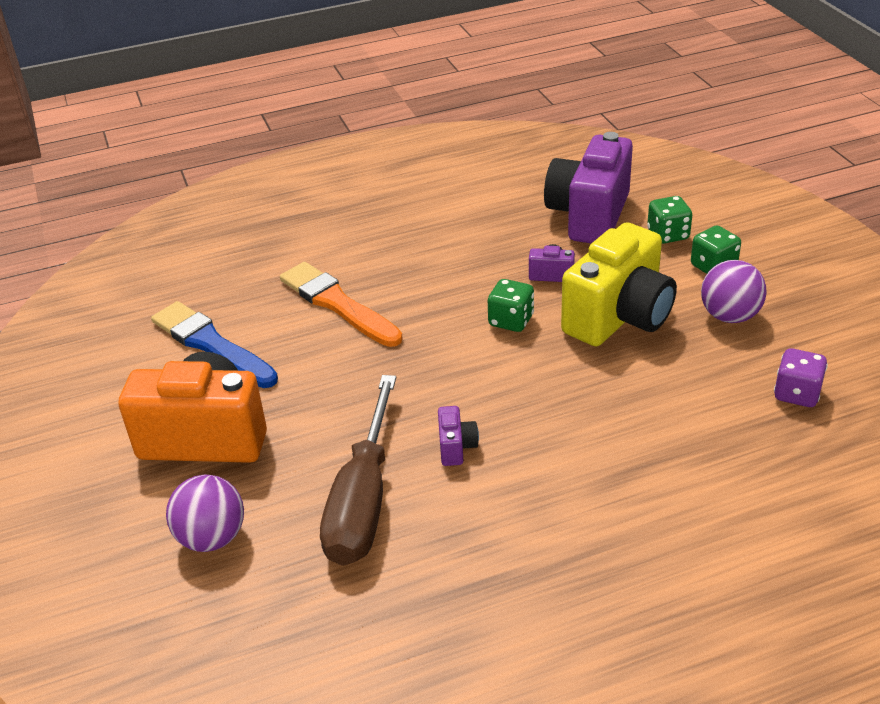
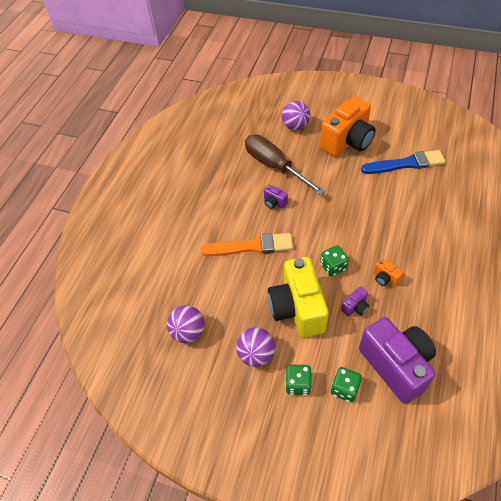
camera: 130 degrees right, 15 degrees up
orange brush [280,262,403,347] -> orange brush moved to [200,233,293,256]
purple dice [774,348,828,407] -> purple ball [167,305,205,343]
none -> orange camera [374,258,403,286]

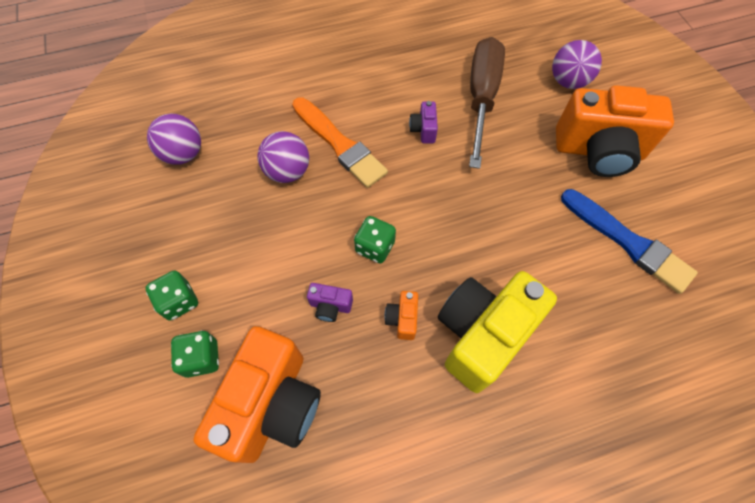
camera: 50 degrees right, 10 degrees up
purple ball [236,327,275,367] -> purple ball moved to [258,131,309,183]
yellow camera [268,257,329,338] -> yellow camera moved to [438,271,557,393]
purple camera [359,317,436,404] -> orange camera [194,326,321,463]

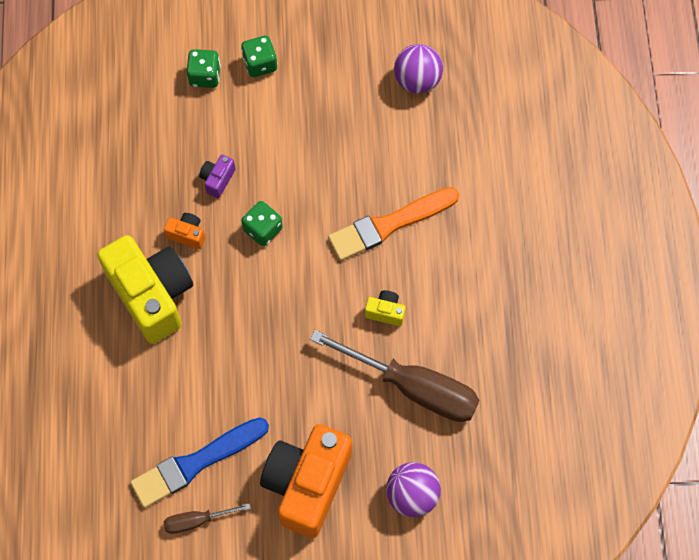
camera: 105 degrees right, 5 degrees up
orange camera [194,326,321,463] -> none
purple ball [258,131,309,183] -> none
purple camera [409,101,438,143] -> yellow camera [365,290,406,326]
none -> brown screwdriver [164,503,251,534]

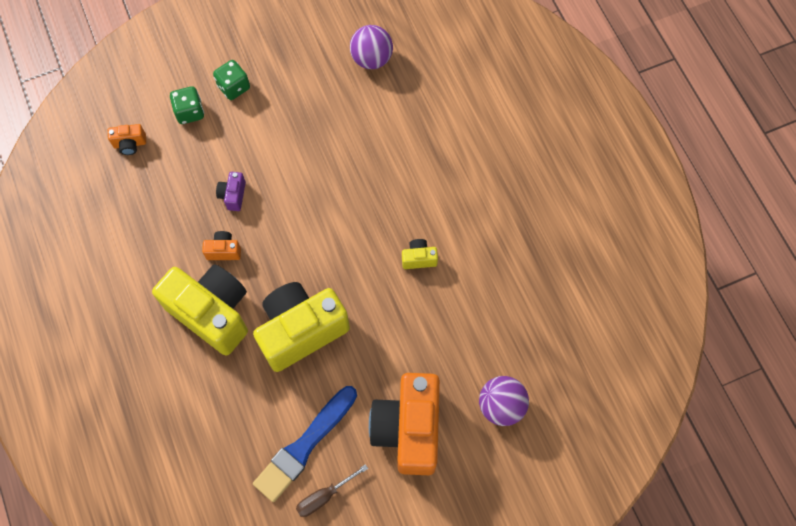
camera: 20 degrees left, 0 degrees up
green dice [241,201,283,246] -> none
brown screwdriver [310,330,480,422] -> none
orange brush [328,187,459,261] -> none
none -> orange camera [108,124,146,155]
none -> yellow camera [253,282,350,372]

